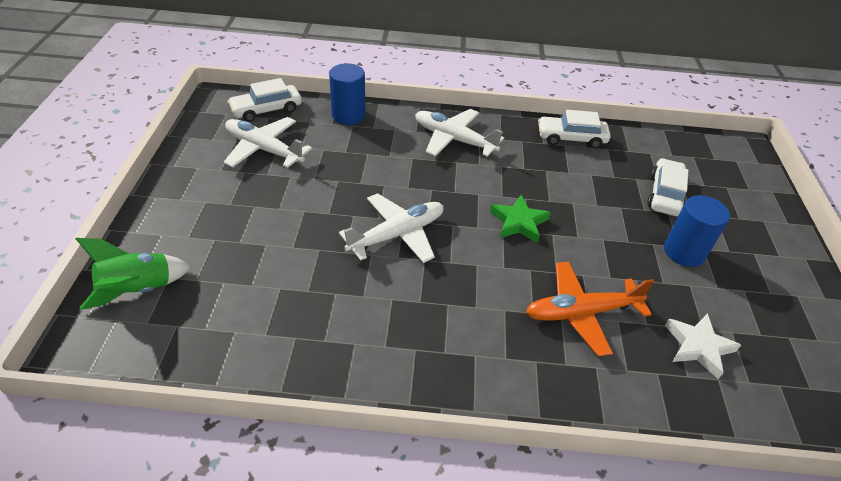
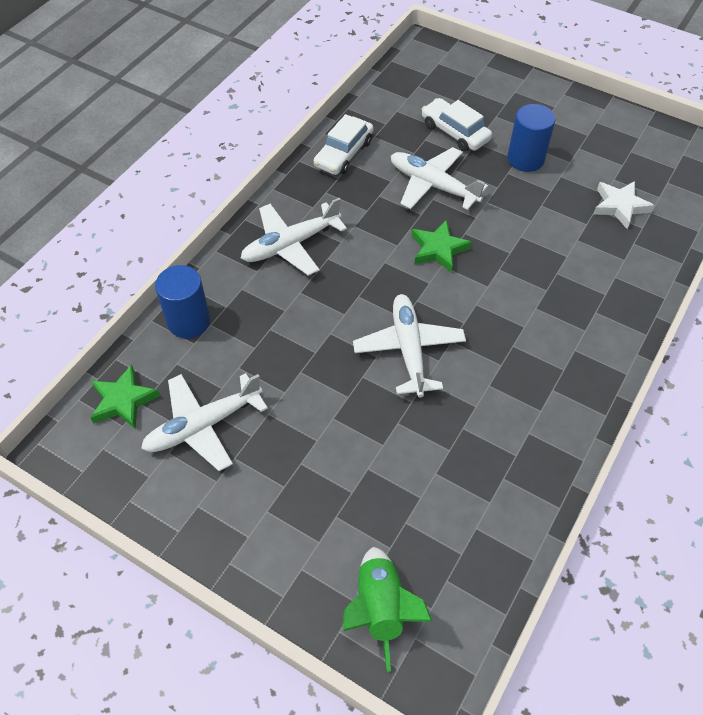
camera: 60 degrees left, 10 degrees up
white car [227,78,302,122] -> green star [90,365,160,429]
orange plane [526,262,654,356] -> none
none -> white plane [391,147,488,210]

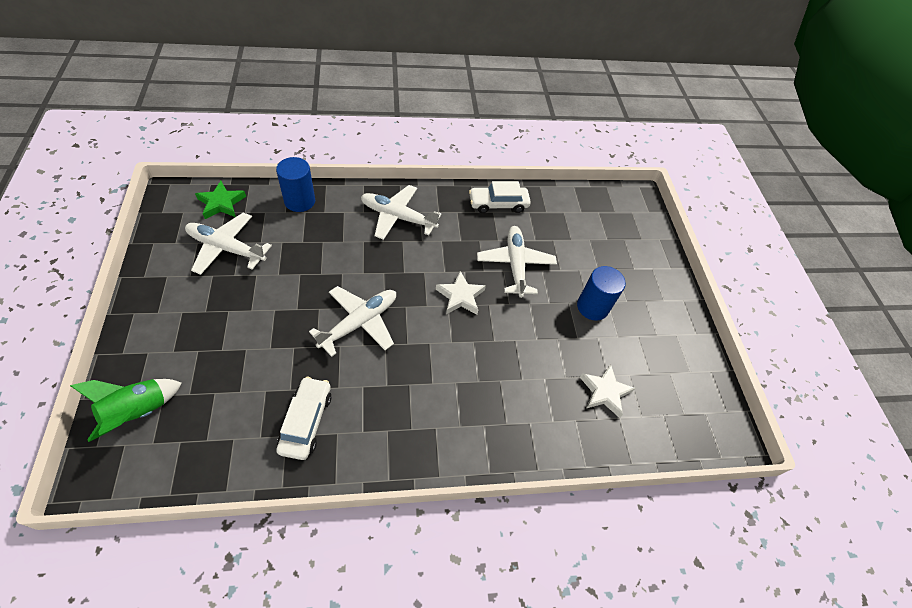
camera: 45 degrees right, 0 degrees up
green star [411,220,472,273] -> white star [436,271,486,314]
white car [422,98,492,151] -> white car moved to [276,376,332,460]

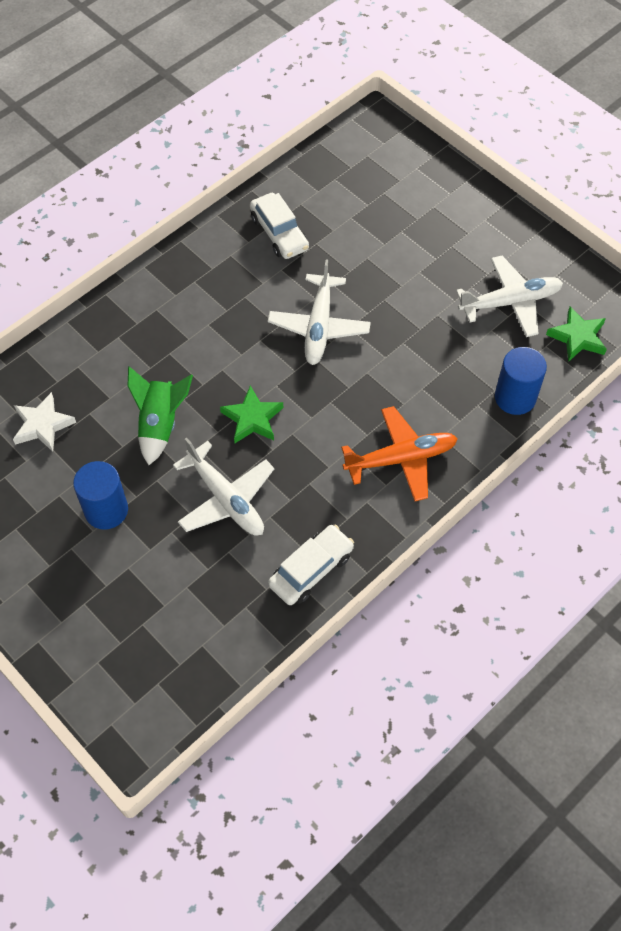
camera: 150 degrees right, 5 degrees up
green rocket [70,379,182,442] -> green rocket moved to [128,366,193,465]
white plane [361,185,441,240] -> orange plane [341,406,458,501]
white star [436,271,486,314] -> green star [220,386,283,443]

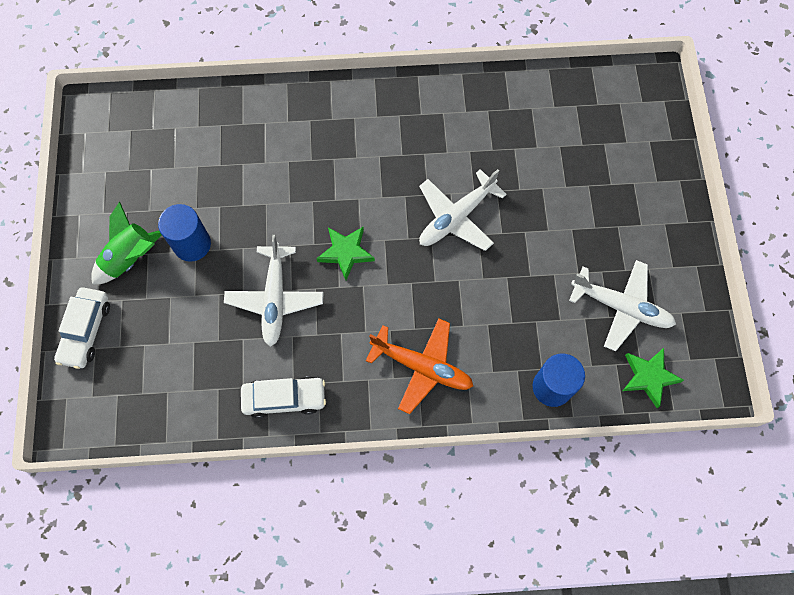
camera: 40 degrees right, 10 degrees up
white star [13,392,76,452] -> none
green rocket [128,366,193,465] -> green rocket moved to [91,202,162,285]
white car [250,193,309,259] -> white car moved to [54,288,110,369]

